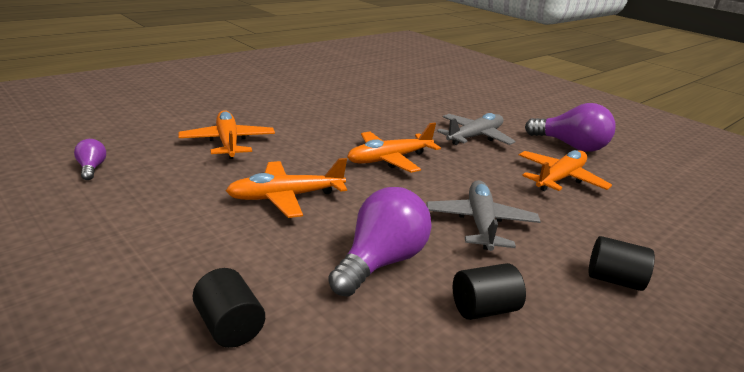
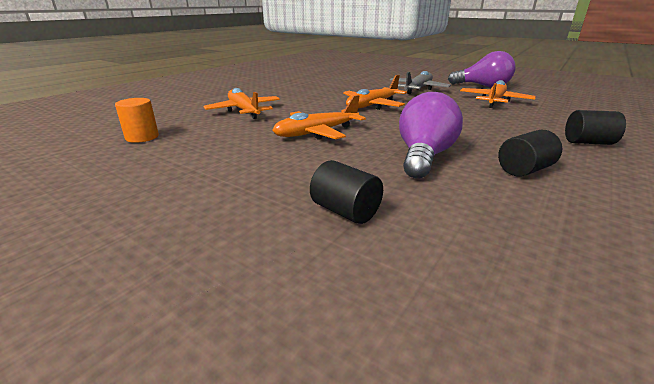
camera: 10 degrees left, 0 degrees up
purple light bulb [74,139,106,180] -> orange cylinder [115,98,159,143]
grey plane [426,180,541,251] -> none

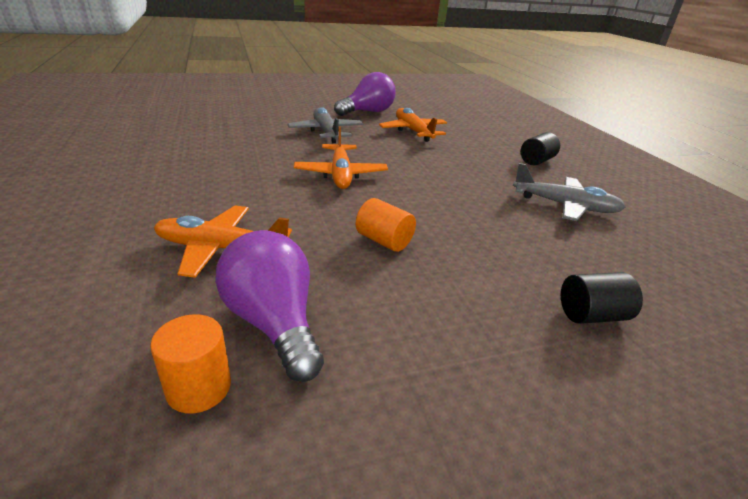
camera: 55 degrees left, 5 degrees up
orange plane [272,95,366,140] -> orange cylinder [355,198,416,252]
purple light bulb [399,92,463,179] -> purple light bulb moved to [215,230,324,382]
black cylinder [498,130,562,177] -> grey plane [513,163,626,221]

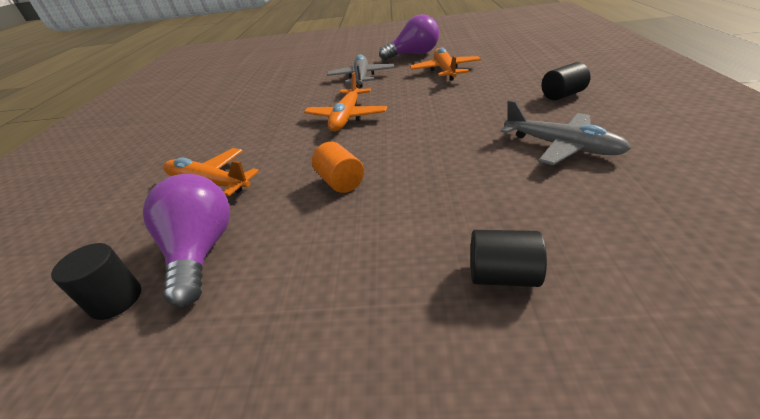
camera: 25 degrees right, 5 degrees up
orange cylinder [150,314,231,414] -> black cylinder [51,243,141,320]

